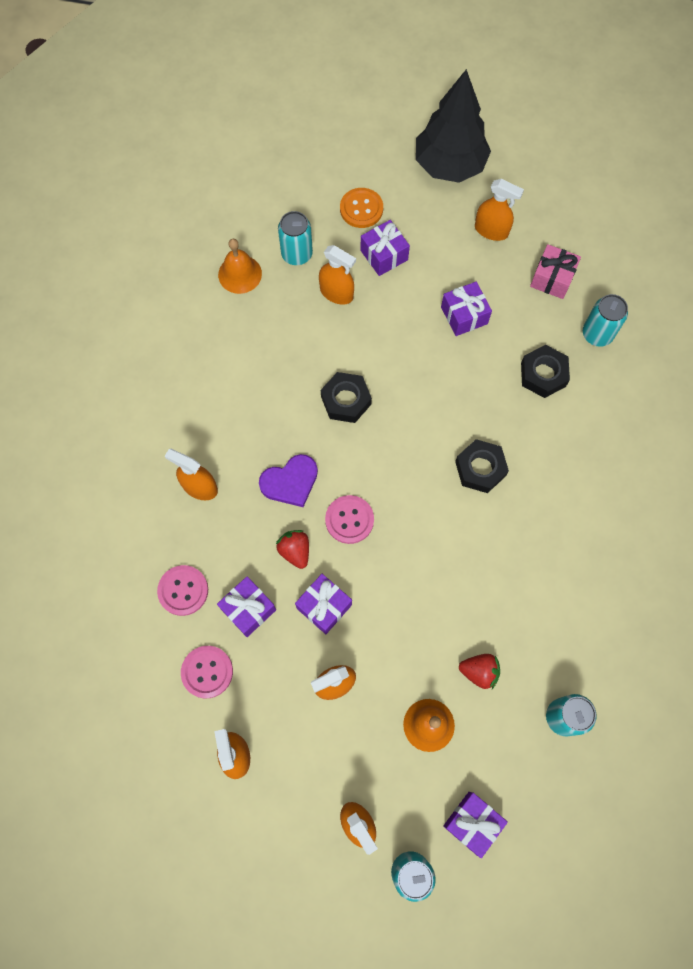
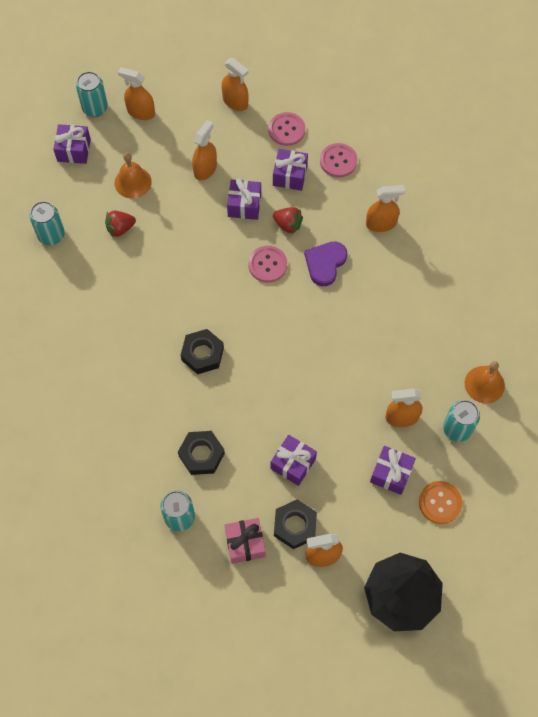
camera: 145 degrees right, 5 degrees down
black nut [321,372,372,423] -> black nut moved to [274,499,317,549]

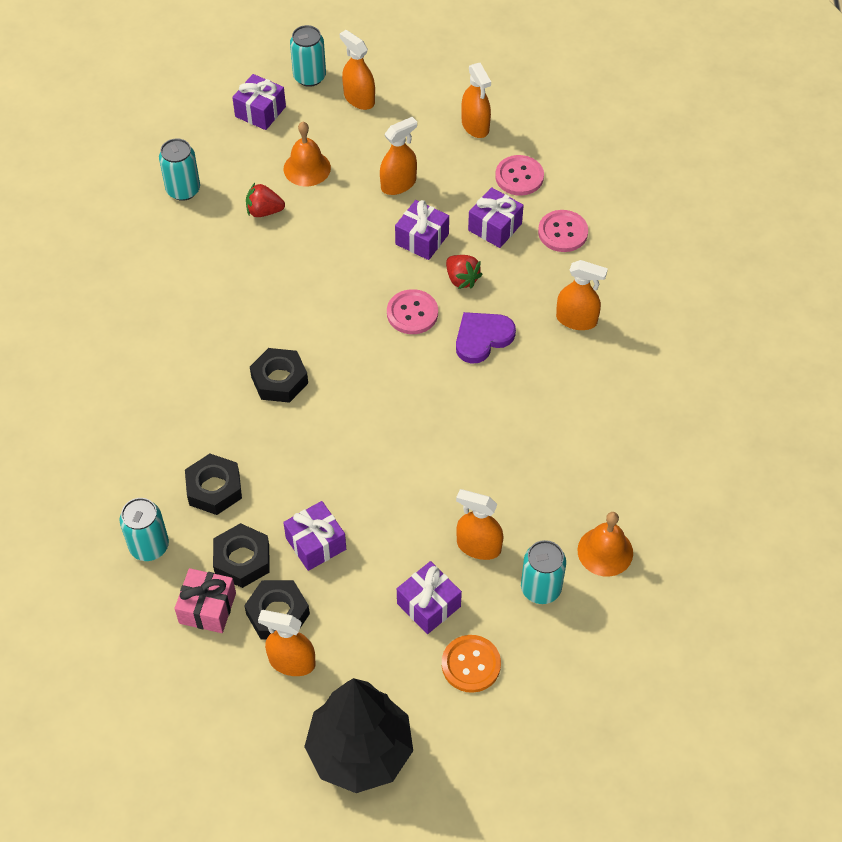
camera: 25 degrees right, 10 degrees down
none -> black nut [213,523,270,588]

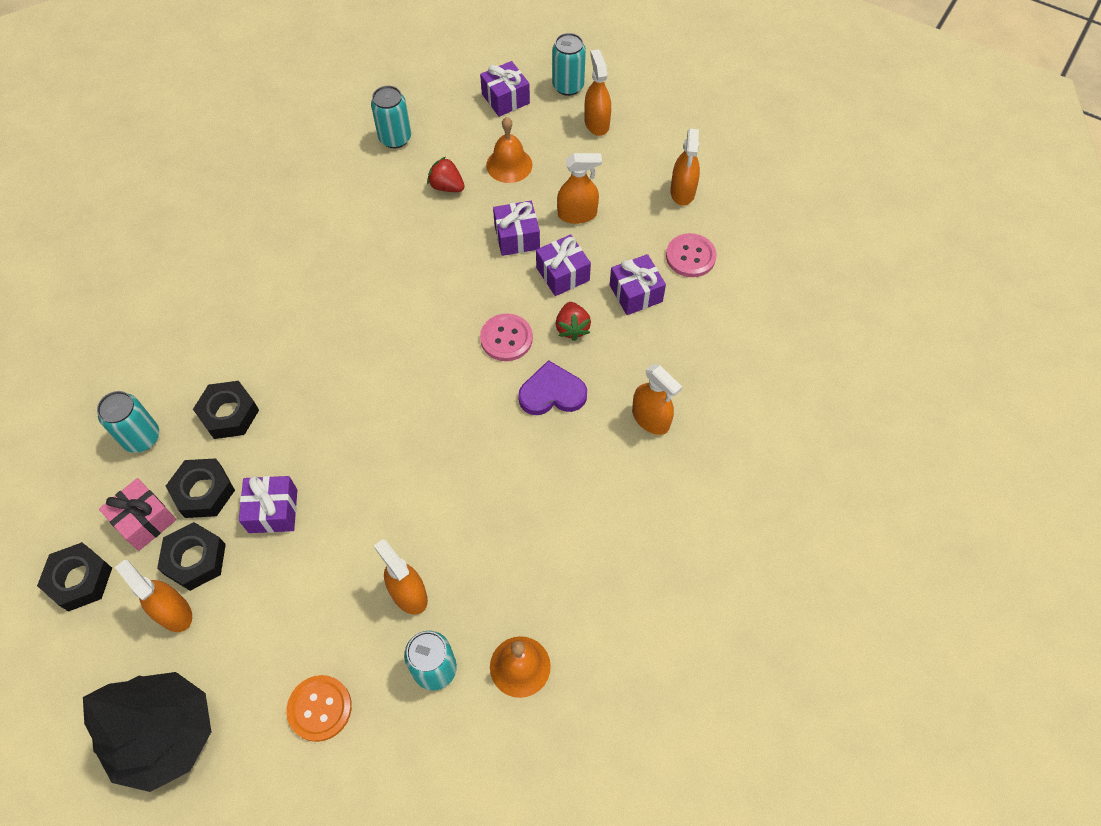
camera: 30 degrees right, 5 degrees up
black nut [250,348,308,403] -> black nut moved to [37,542,112,612]
purple gift [397,561,462,634] -> purple gift moved to [493,201,540,256]
pink button [538,210,588,252] -> none

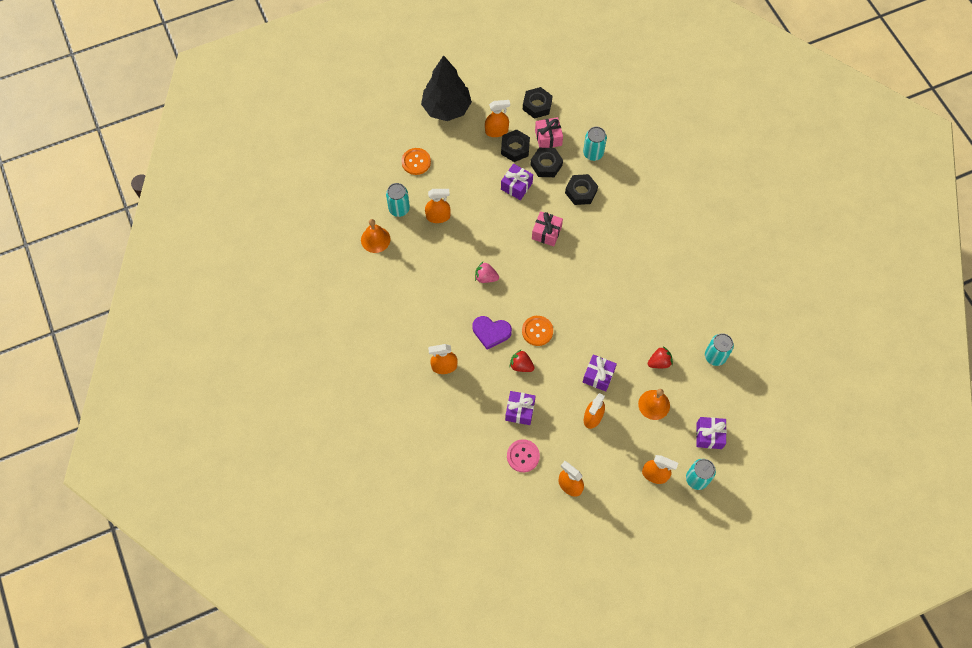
camera: 125 degrees right, 5 degrees up
pink button [480,313,533,361] -> orange button [522,316,553,346]
purple heart [518,360,587,415] -> purple heart turned 75 degrees clockwise [472,316,512,350]
purple gift [536,235,591,296] -> none
none -> pink strawberry [475,261,499,283]
none -> pink gift [532,211,563,246]

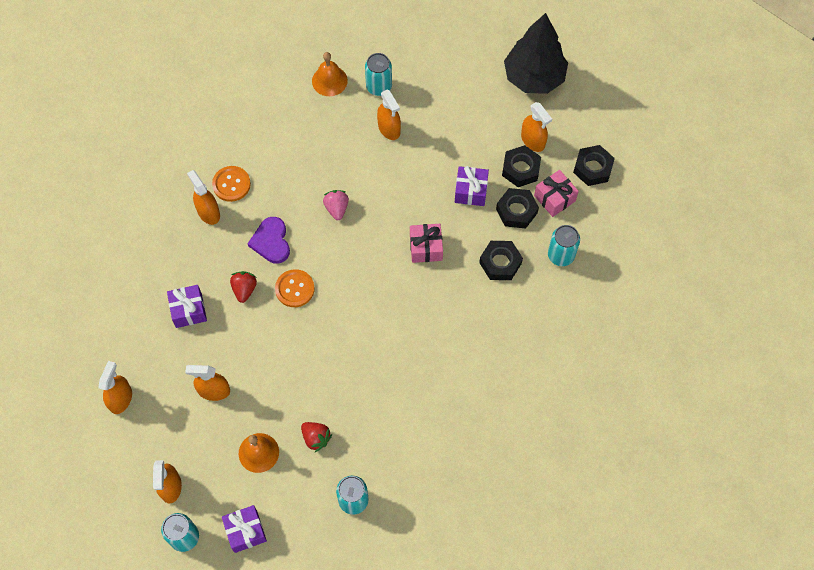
camera: 65 degrees right, 0 degrees up
orange button [401,148,431,175] -> orange button moved to [212,166,251,202]
pink button [507,439,540,472] -> none
purple gift [583,354,617,392] -> none

